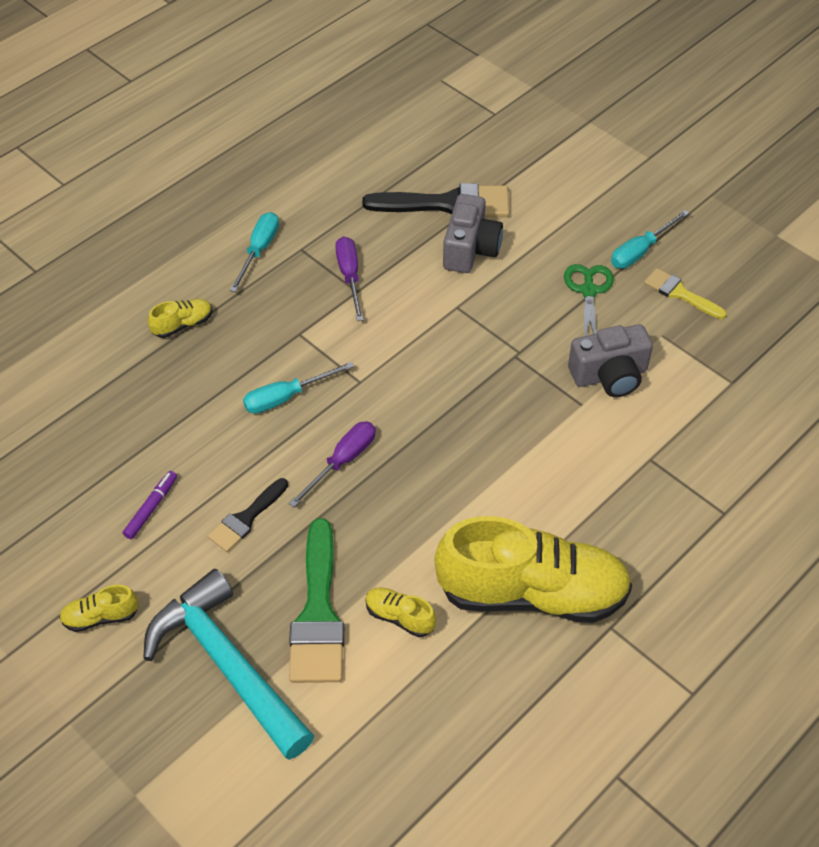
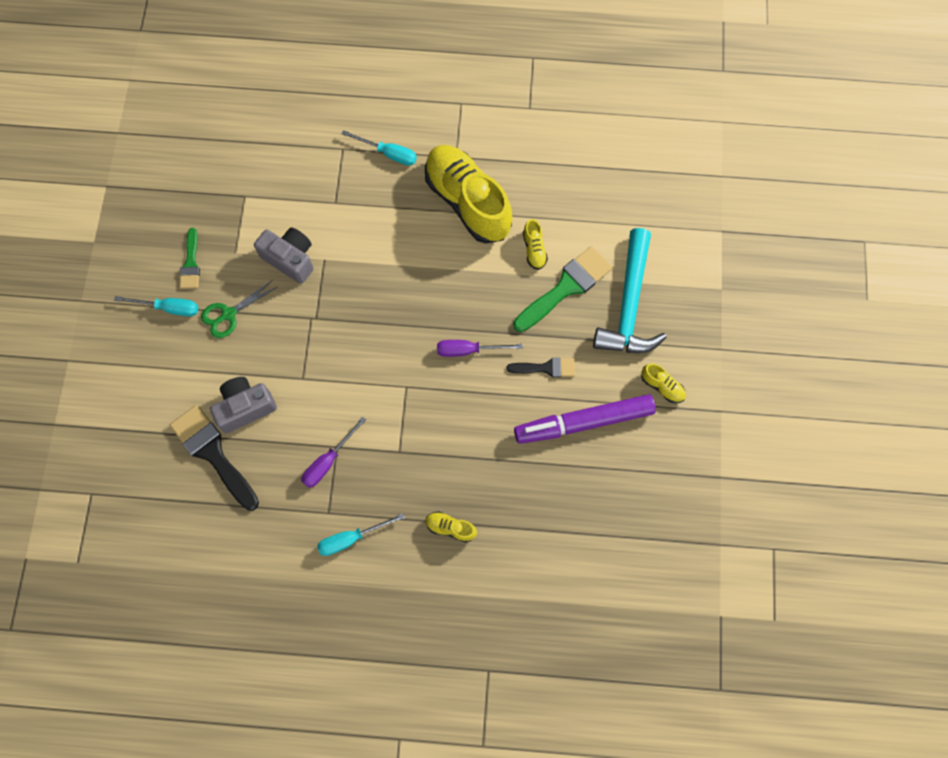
camera: 130 degrees left, 20 degrees up
purple marker [123,471,177,539] -> purple marker [514,394,656,444], size x2.43
turquoise screwdriver [243,362,354,414] -> turquoise screwdriver moved to [342,130,417,166]
yellow brush [644,268,727,319] -> green brush [180,228,200,289]

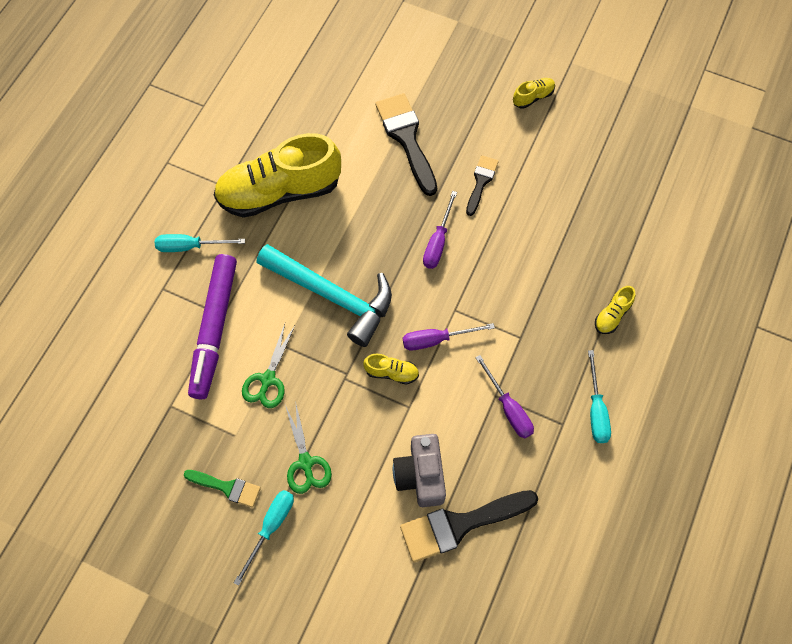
camera: 70 degrees left, 5 degrees down
grey camera [254,227,314,284] -> green scissors [242,324,295,408]
turquoise screwdriver [342,130,417,166] -> turquoise screwdriver turned 135 degrees counterclockwise [155,234,245,252]
green brush [513,246,612,332] -> black brush [375,93,437,196]
purple marker [514,394,656,444] -> purple marker moved to [188,254,237,399]
yellow shoe [523,219,548,270] -> yellow shoe moved to [363,354,419,385]
turquoise hammer [593,228,667,353] -> turquoise hammer moved to [257,244,392,347]
none -> purple screwdriver [403,323,495,351]

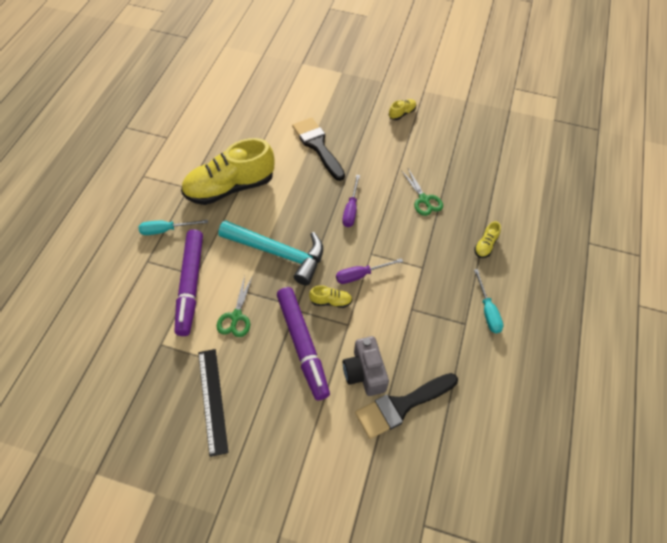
camera: 10 degrees left, 10 degrees down
green brush [184,470,261,507] -> black ruler [198,349,229,457]
turquoise screwdriver [234,490,294,586] -> none
green scissors [285,405,332,494] -> green scissors moved to [401,169,443,216]
black brush [466,155,499,216] -> none
purple screwdriver [475,355,534,439] -> none
none -> purple marker [277,287,330,400]

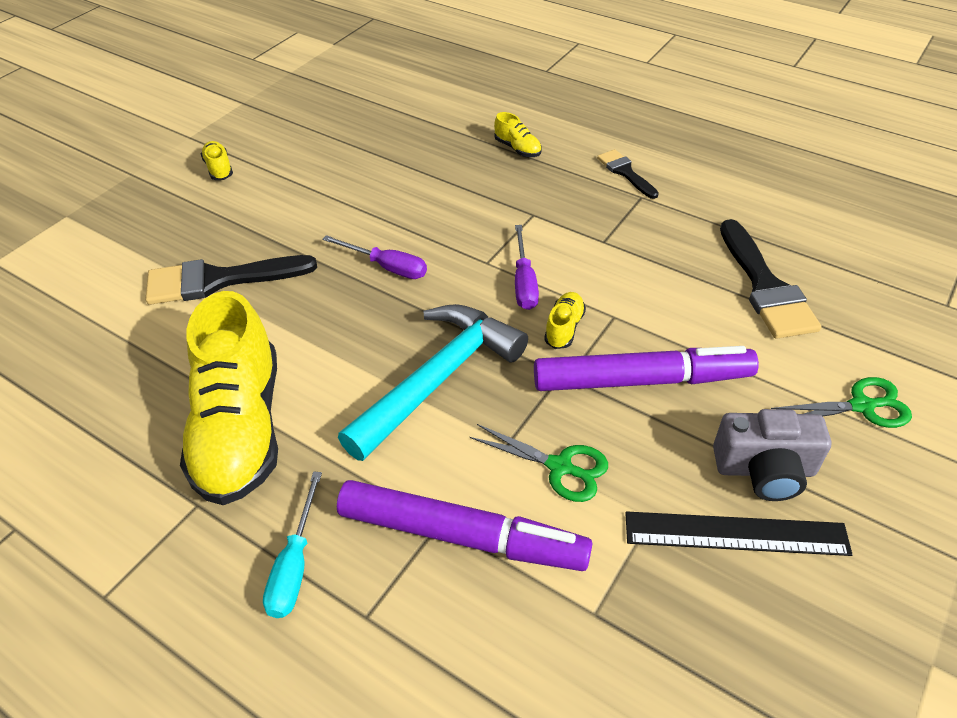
camera: 70 degrees left, 10 degrees down
grey camera [343,336,389,396] -> grey camera moved to [713,409,831,501]
green scissors [401,169,443,216] -> green scissors moved to [771,377,912,428]
turquoise screwdriver [474,269,503,333] -> black brush [597,149,659,199]

